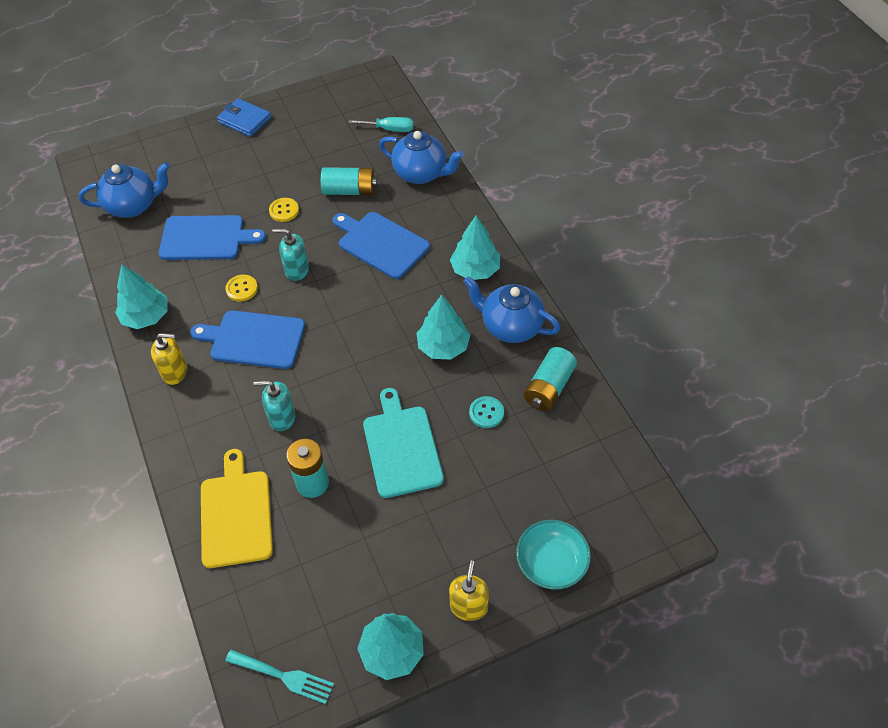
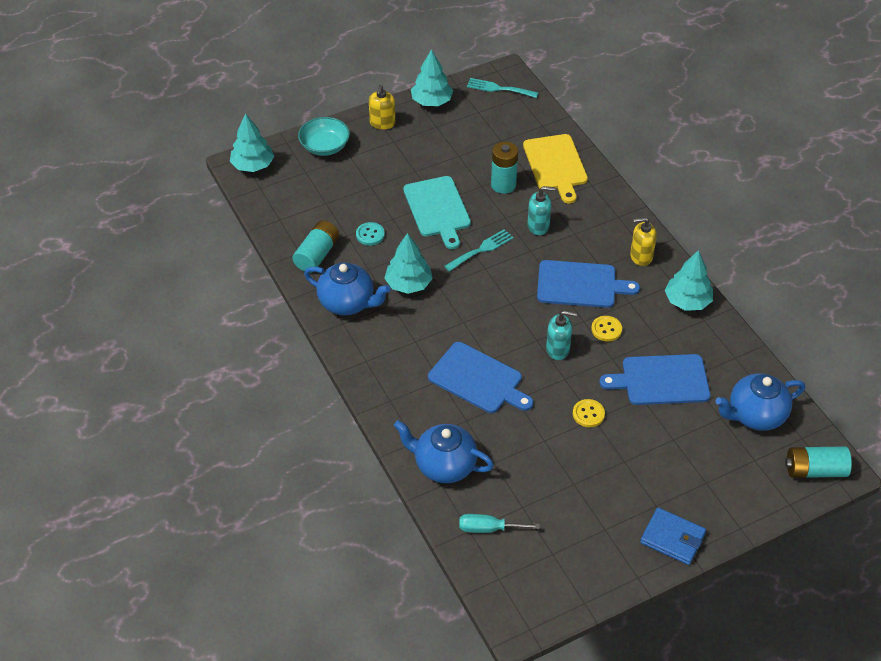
camera: 175 degrees right, 5 degrees down
turquoise battery [321,167,377,195] -> turquoise battery moved to [785,446,852,478]
turquoise tree [450,216,500,280] -> turquoise tree moved to [230,113,274,172]
none -> turquoise fork [444,229,514,272]

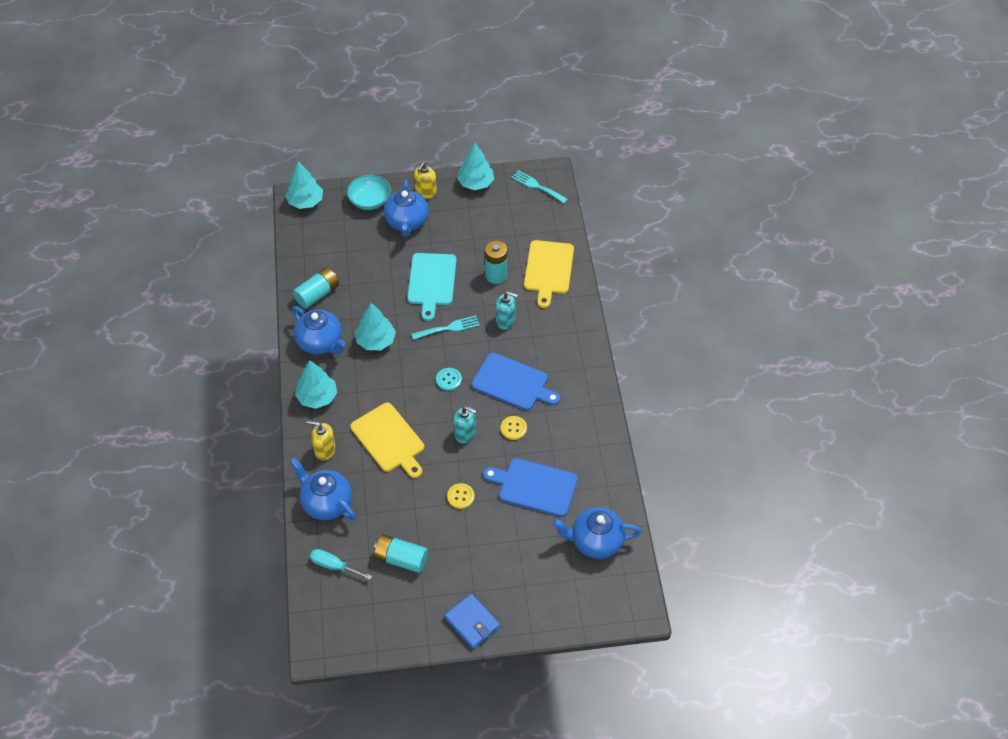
camera: 20 degrees right, 5 degrees up
turquoise button [356,222,385,245] -> turquoise button moved to [436,368,462,391]
blue cutting board [428,342,533,413] -> yellow cutting board [350,403,424,478]
yellow soap dispenser [630,217,657,266] -> yellow soap dispenser moved to [307,421,336,461]
turquoise tree [665,250,713,311] -> turquoise tree moved to [295,360,337,409]
turquoise battery [785,446,852,478] -> turquoise battery moved to [374,534,428,573]
none -> blue teapot [384,180,429,237]

